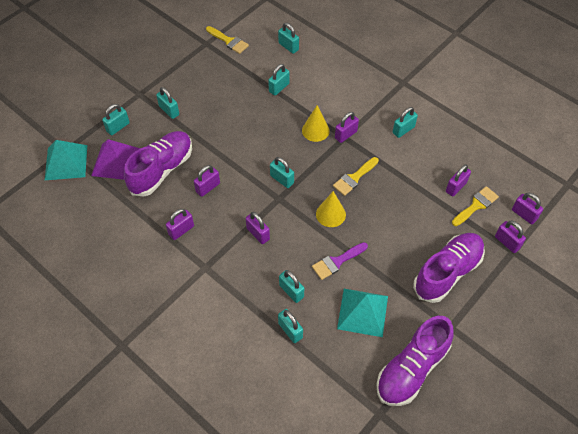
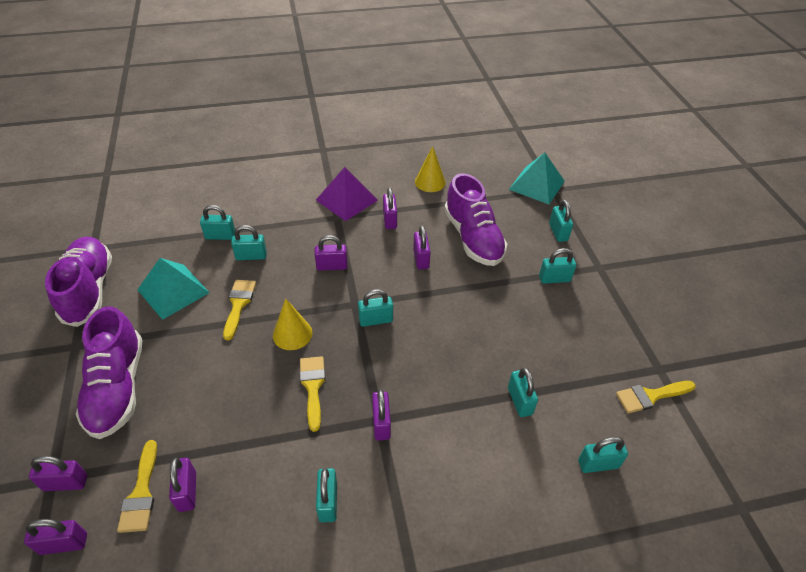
camera: 125 degrees right, 10 degrees down
purple pyramid [91,139,140,180] -> purple pyramid moved to [316,167,378,221]
yellow cone [302,105,330,142] -> yellow cone moved to [415,146,446,192]
purple brush [312,242,368,280] -> yellow brush [223,280,256,340]

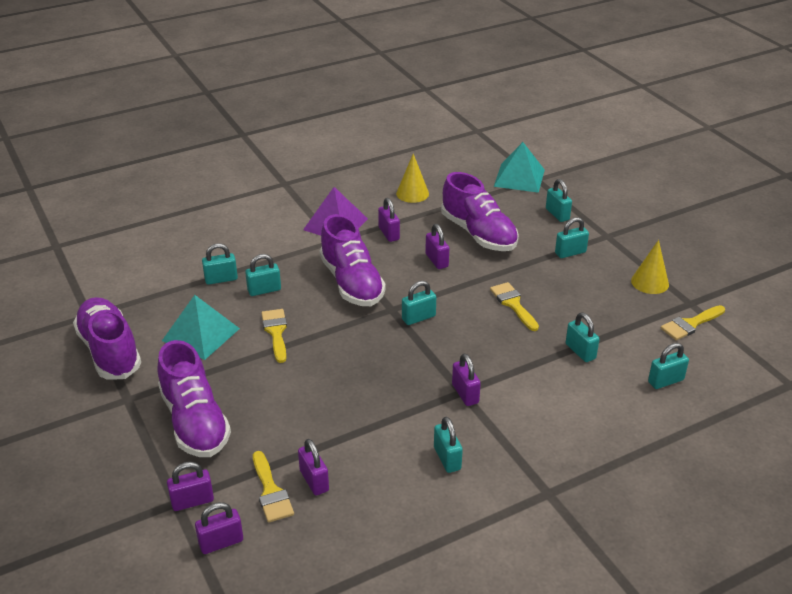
camera: 15 degrees left, 10 degrees down
yellow cone [273,298,312,350] -> yellow cone moved to [631,240,669,294]
yellow brush [300,356,325,432] -> yellow brush moved to [490,282,539,331]
purple padlock [314,235,348,271] -> purple shoe [320,214,386,306]

